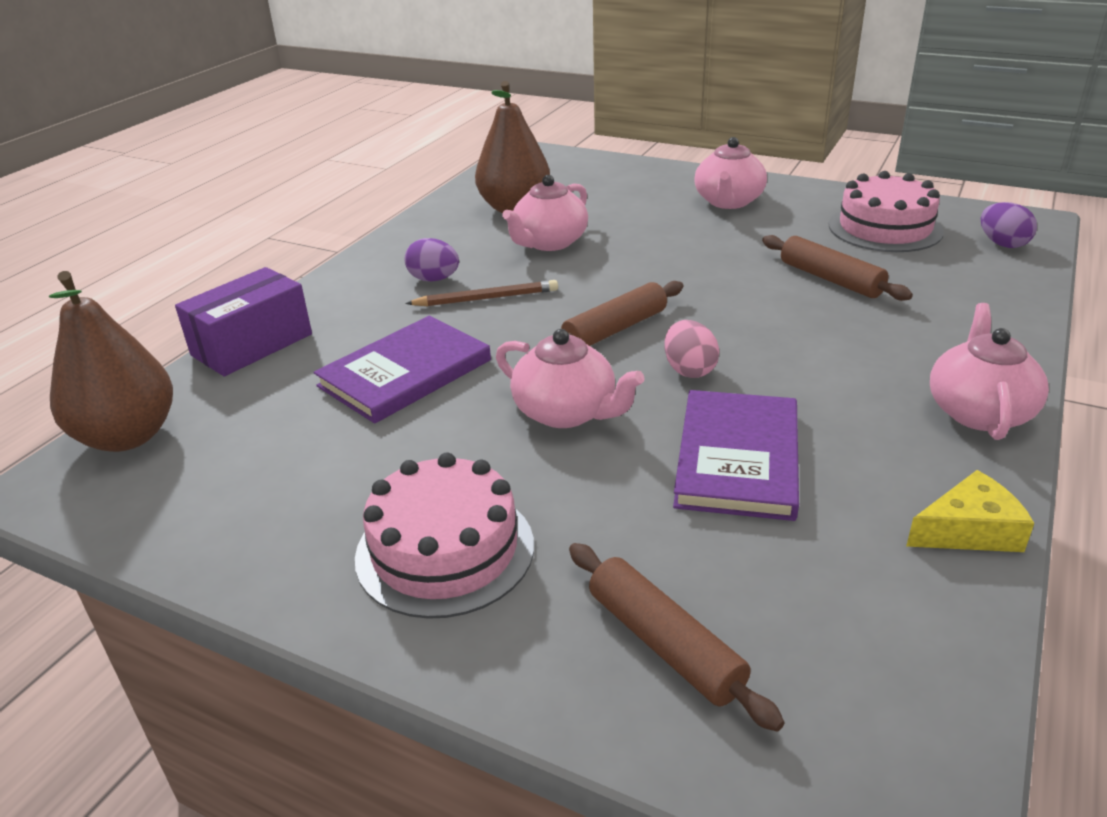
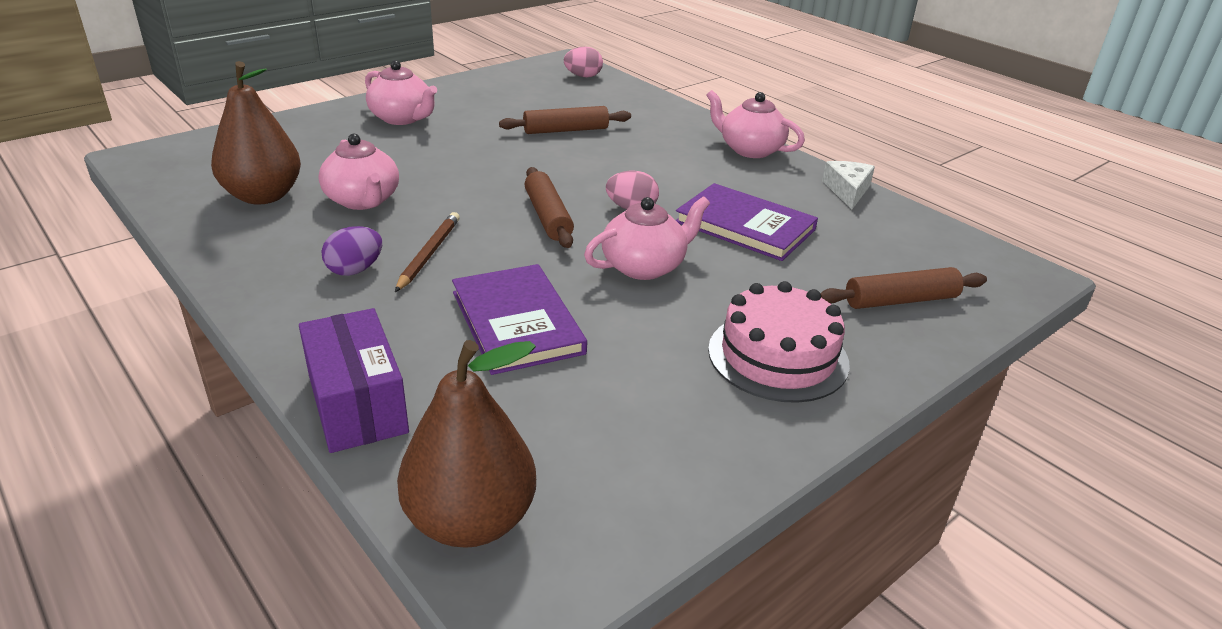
camera: 70 degrees left, 0 degrees up
pink cake [829,171,944,252] -> none
yellow cheese [906,470,1034,552] -> white cheese [822,161,875,209]
purple egg [981,202,1037,248] -> pink egg [564,47,603,77]

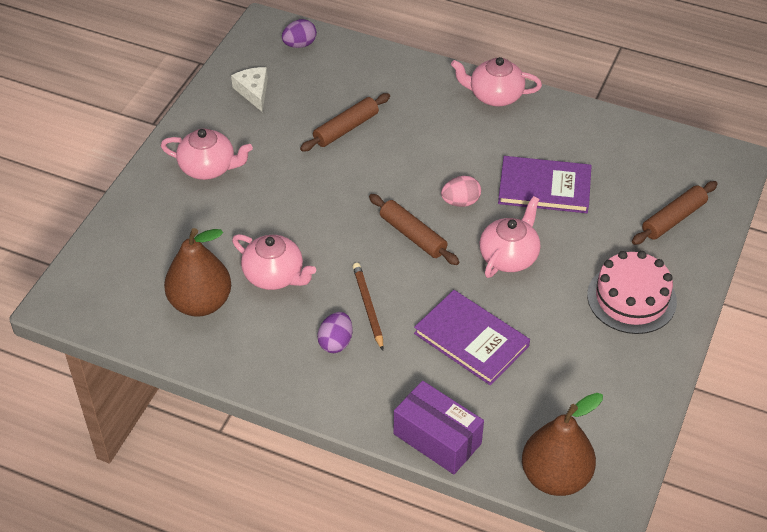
camera: 25 degrees left, 15 degrees up
pink egg [564,47,603,77] -> purple egg [282,19,317,48]
white cheese [822,161,875,209] -> white cheese moved to [231,67,268,112]

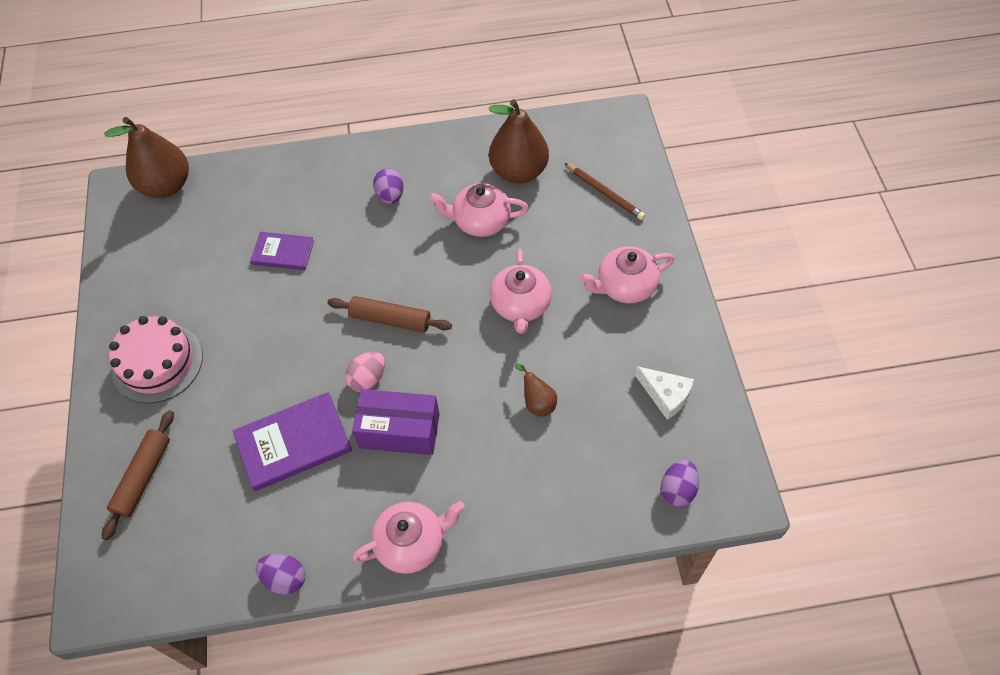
camera: 150 degrees right, 10 degrees up
brown rolling pin [300,93,390,152] -> brown pear [514,364,557,417]
brown pencil [353,263,383,351] -> brown pencil moved to [565,163,645,220]
purple box [394,381,484,474] -> purple box moved to [352,389,440,455]
purple book [414,290,530,385] -> purple book [250,232,314,270], size x0.61
pink teapot [479,196,541,278] -> pink teapot moved to [490,249,552,334]
none -> purple egg [256,554,305,595]

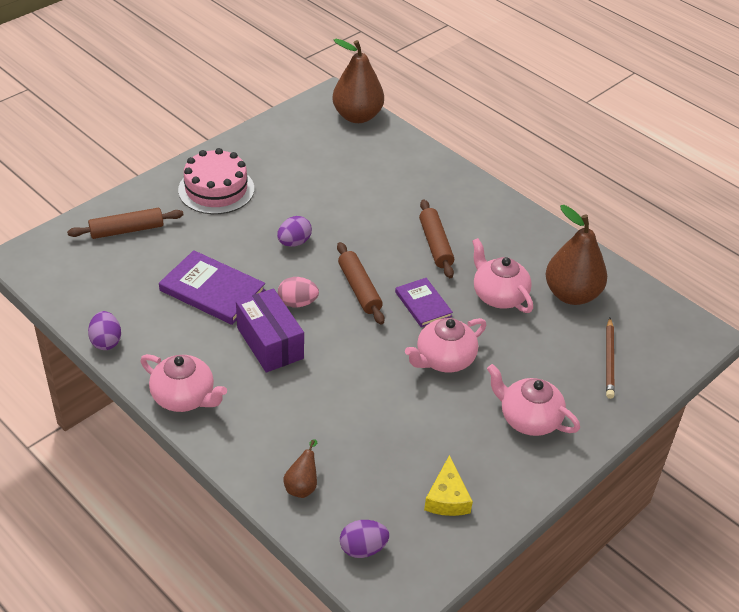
camera: 50 degrees right, 15 degrees down
purple book [250,232,314,270] -> purple book moved to [395,278,453,327]
purple egg [373,168,404,204] -> purple egg moved to [277,216,312,247]
brown pear [514,364,557,417] -> brown pear moved to [284,440,317,498]
white cheese [635,366,694,420] -> yellow cheese [424,455,473,516]
none -> brown rolling pin [419,199,454,278]

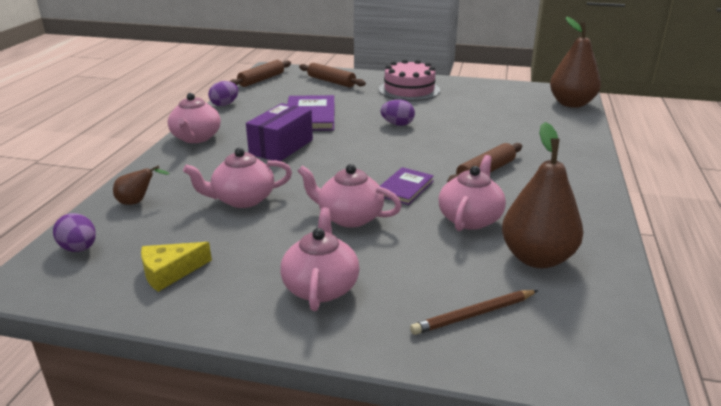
camera: 60 degrees right, 15 degrees down
pink egg [278,277,319,307] -> none
brown rolling pin [337,242,385,324] -> brown rolling pin moved to [230,60,291,87]
none -> pink teapot [183,148,292,208]

